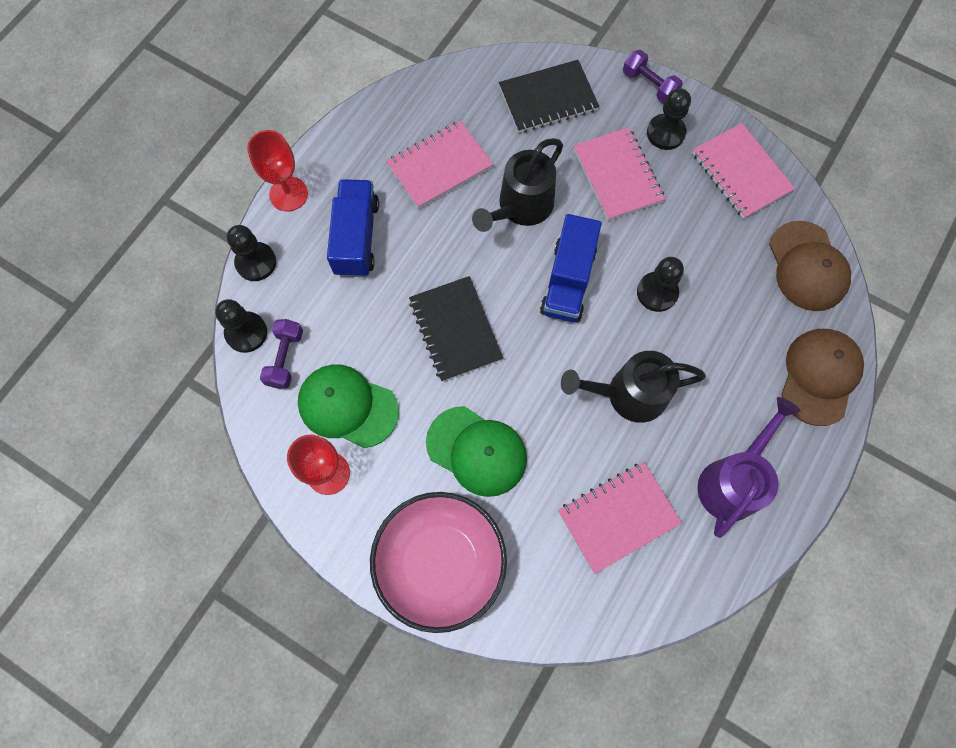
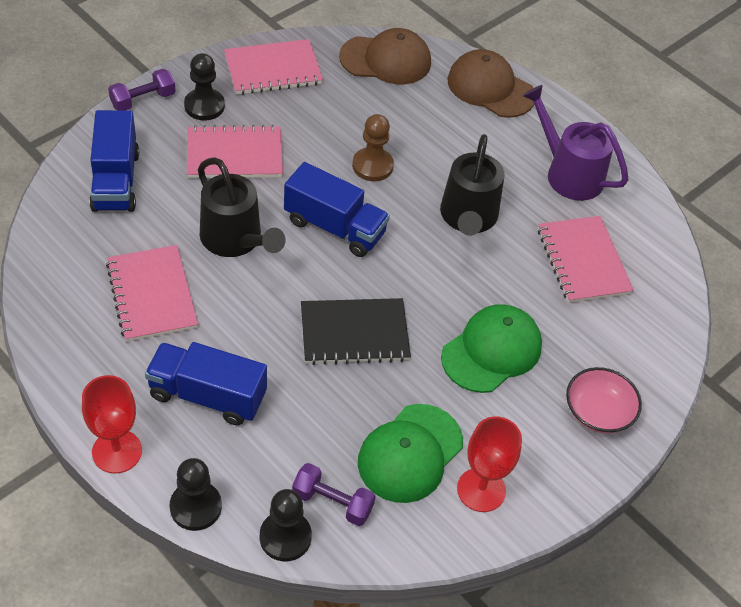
camera: 80 degrees left, 20 degrees down
pink bowl [370,492,507,633] -> pink bowl [566,367,642,433], size x0.55
black notebook [499,60,599,133] -> blue truck [89,110,139,212]
black pawn [637,257,684,312] -> brown pawn [352,114,394,181]

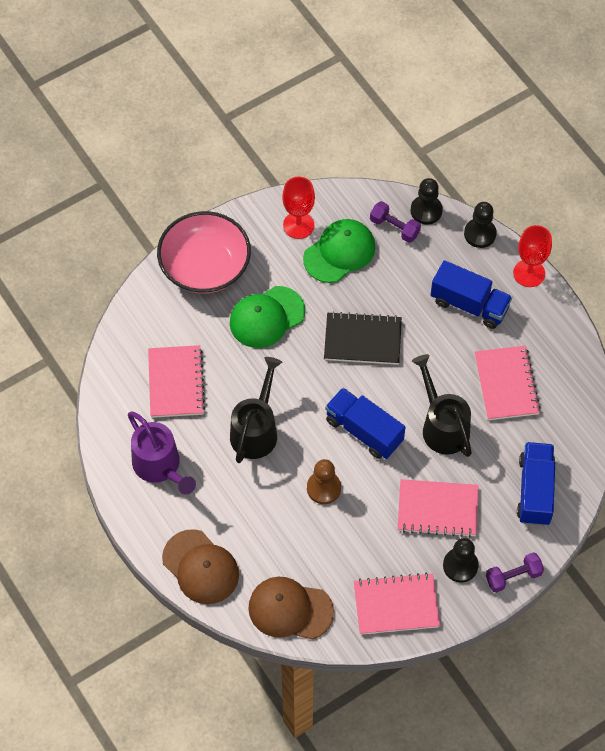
camera: 165 degrees left, 10 degrees up
pink bowl [566,367,642,433] -> pink bowl [157,211,251,294], size x1.81

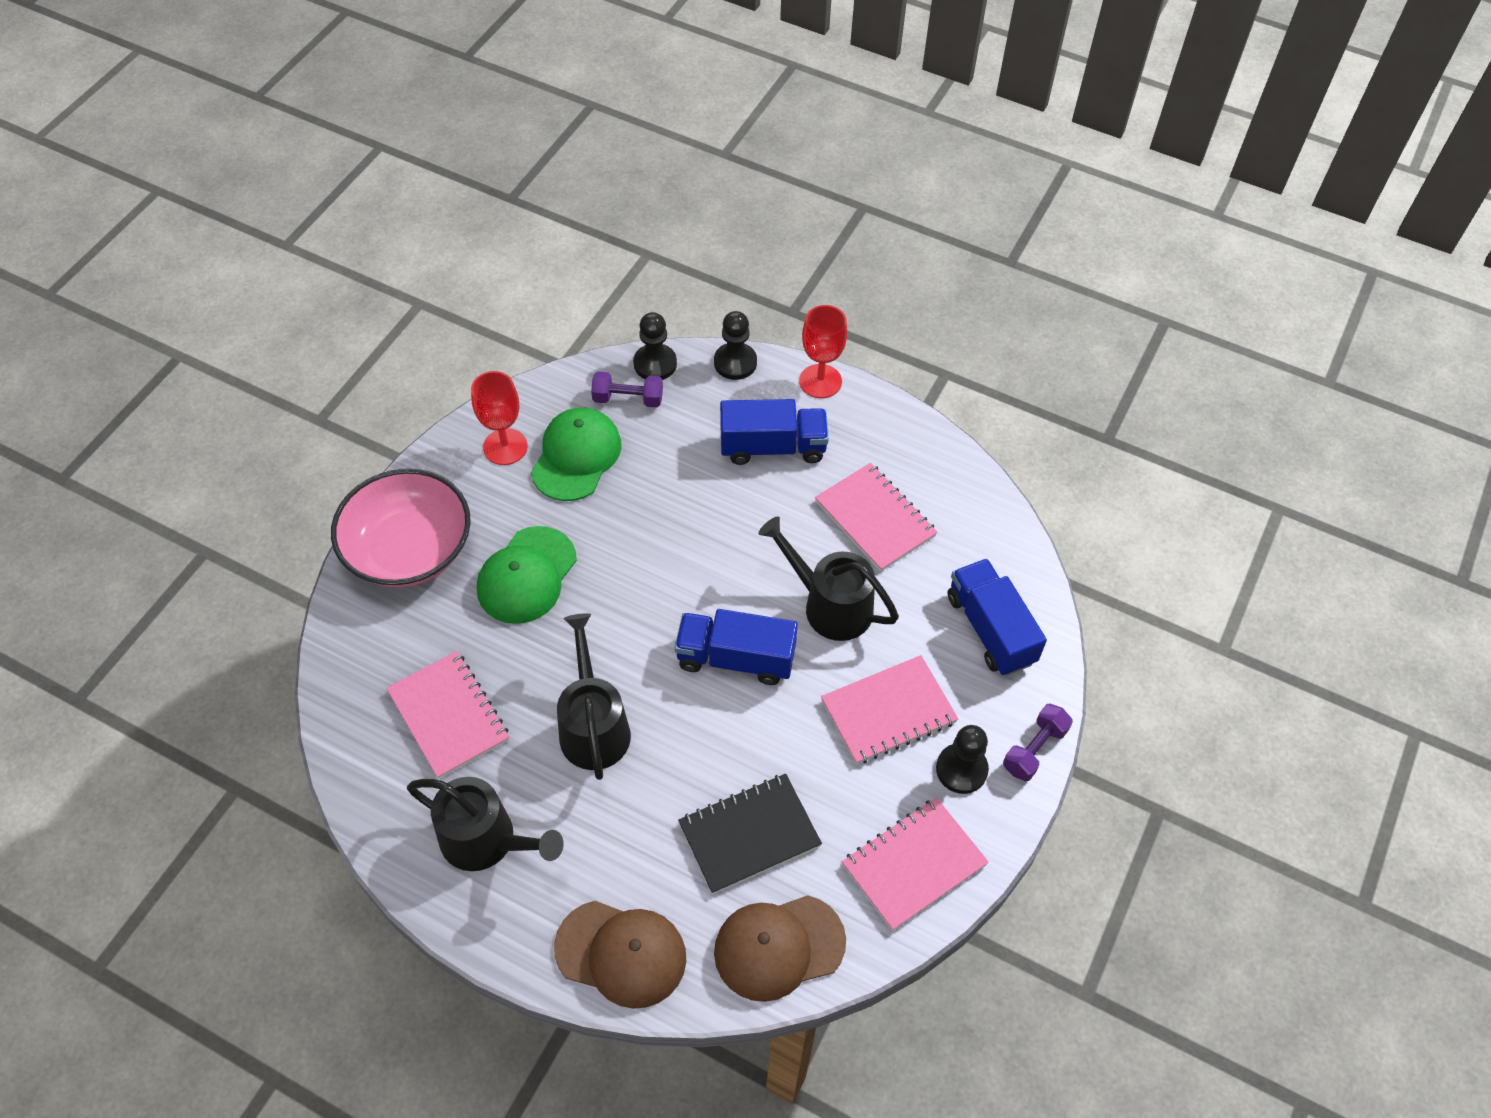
camera: 30 degrees left, 5 degrees down
purple watering can [128,411,196,495] -> black watering can [407,777,564,871]
brown pawn [307,459,341,504] -> none
black notebook [324,311,402,365] -> black notebook moved to [678,774,822,894]

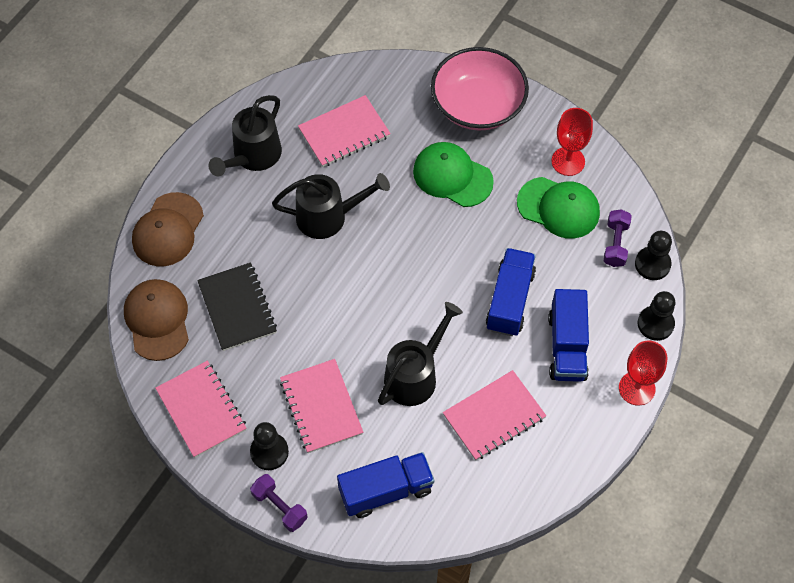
camera: 95 degrees right, 5 degrees up
blue truck [675,609,798,685] -> blue truck moved to [486,248,536,336]

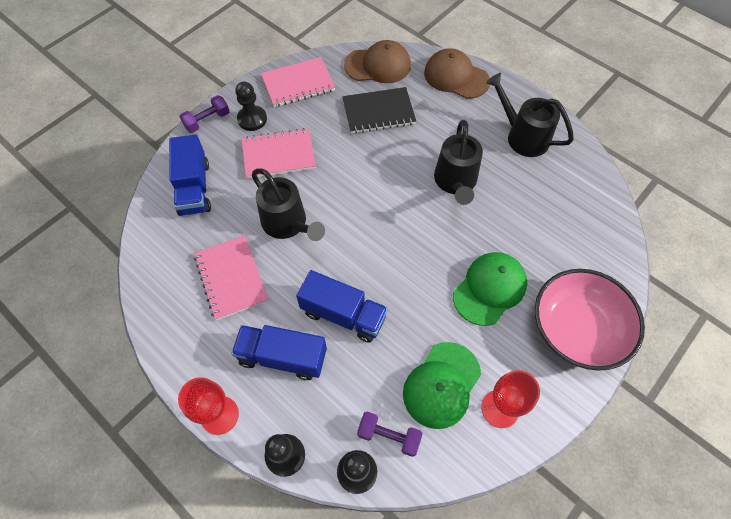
camera: 100 degrees right, 0 degrees up
pink notebook [298,95,391,167] -> none

